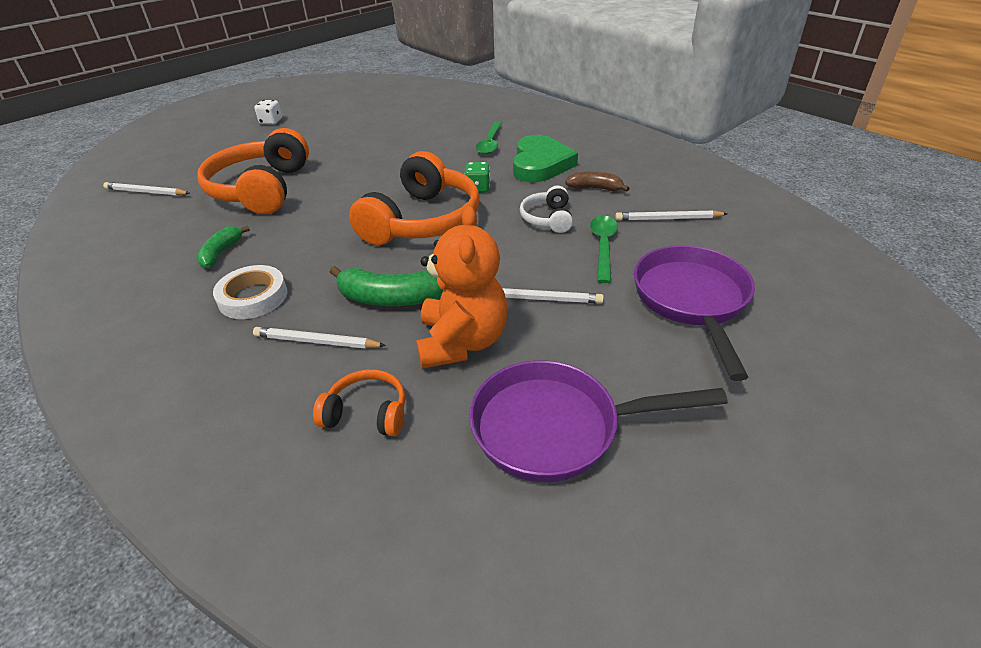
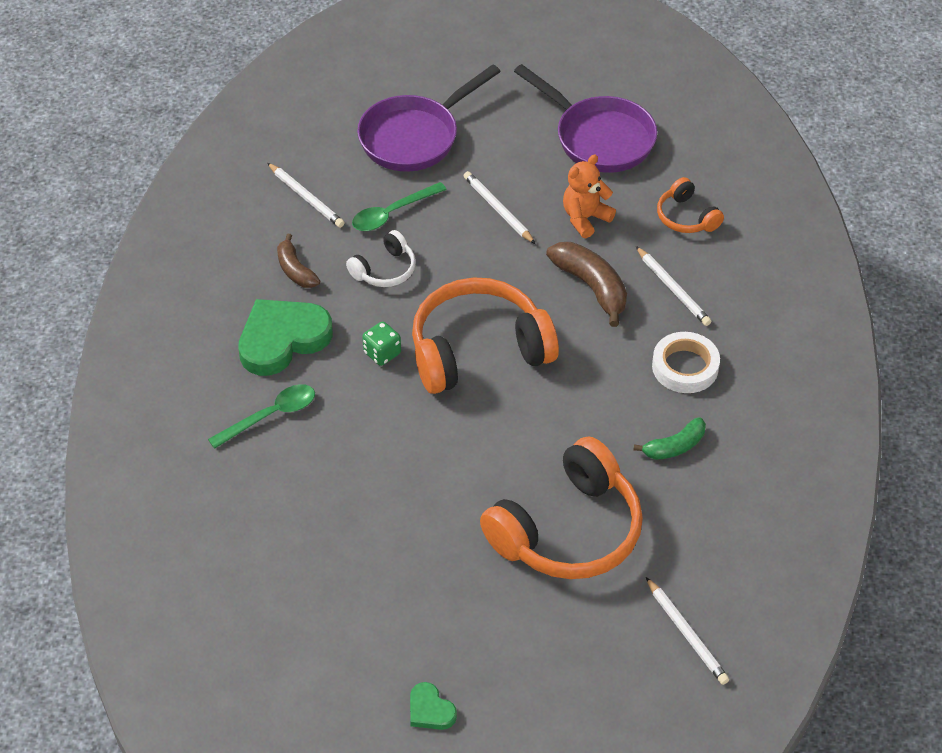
camera: 135 degrees left, 10 degrees up
white dice [254,100,282,125] -> green heart [410,682,457,730]
green banana [329,266,443,306] -> brown banana [546,242,627,327]
orange teddy bear [416,206,508,369] -> orange teddy bear [563,154,616,238], size x0.64

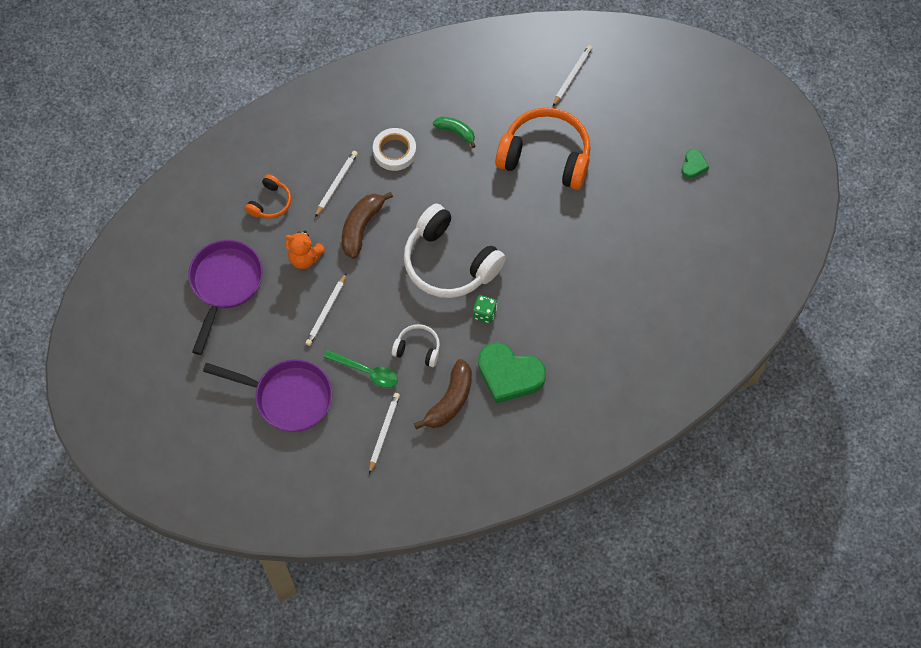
camera: 120 degrees left, 15 degrees up
green spoon [208,384,315,449] -> none
brown banana [277,234,320,288] -> brown banana [414,359,472,429], size x1.58
orange headphones [412,277,559,394] -> white headphones [404,204,506,298]

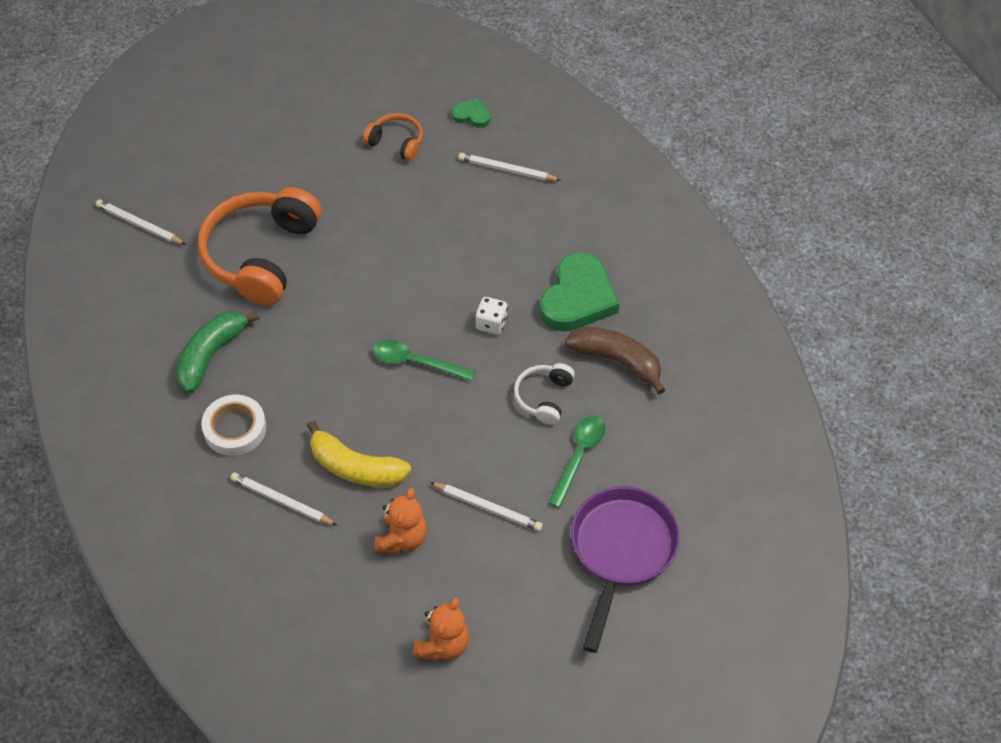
camera: 90 degrees left, 10 degrees down
purple pan [188,240,263,355] -> orange teddy bear [413,597,469,661]
orange headphones [245,174,291,219] -> orange headphones moved to [363,113,423,161]
brown banana [342,192,393,259] -> yellow banana [307,421,411,487]
white pencil [369,393,400,474] -> white pencil moved to [458,153,560,181]
white headphones [404,204,506,298] -> green spoon [373,340,476,381]
green banana [433,117,476,148] -> green banana [176,311,260,393], size x1.58
green dice [473,295,497,323] -> white dice [475,297,508,335]
green heart [682,149,709,178] -> green heart moved to [452,98,490,128]

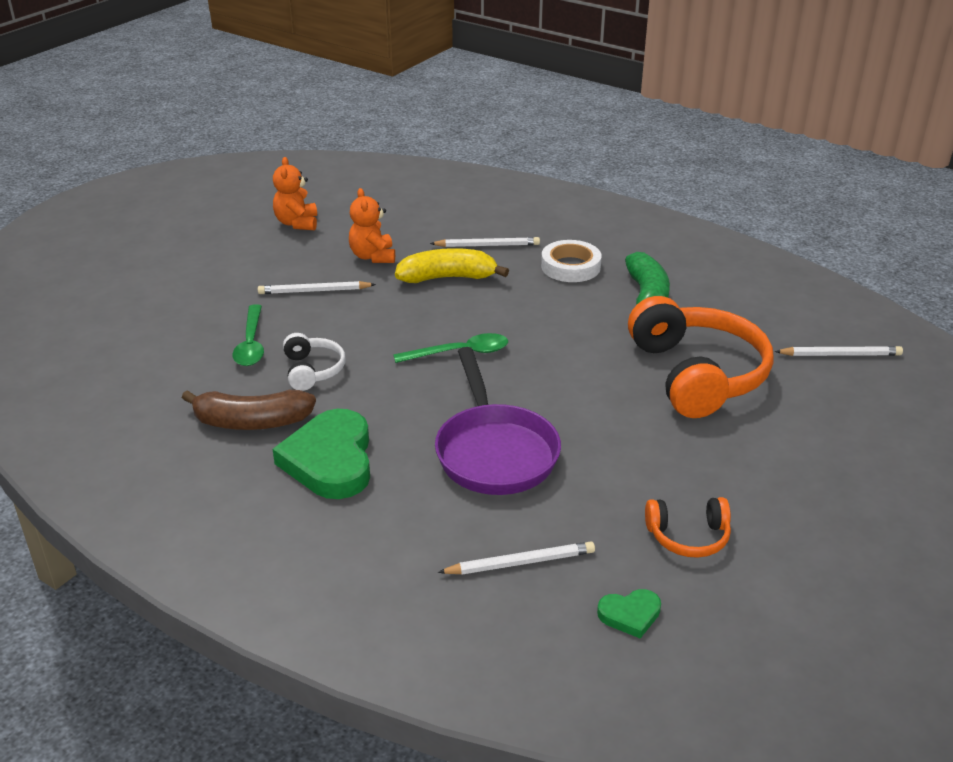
camera: 150 degrees right, 20 degrees down
white dice [475,297,508,335] -> none
purple pan [571,486,680,653] -> purple pan moved to [435,347,561,495]

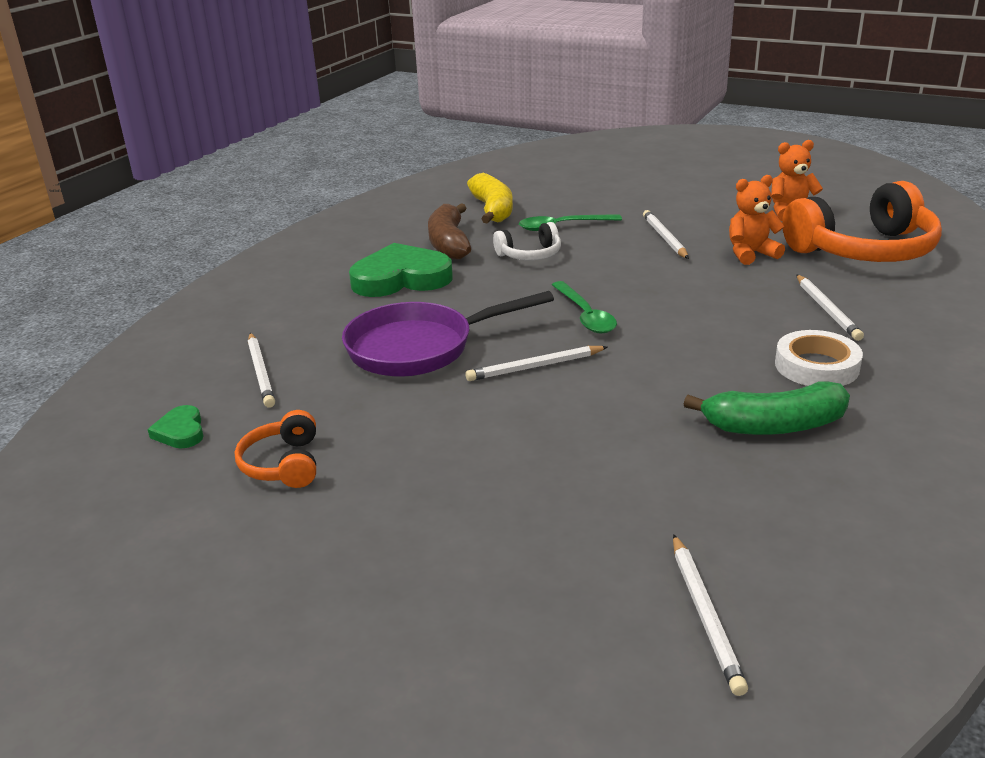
camera: 85 degrees right, 5 degrees down
yellow banana [395,248,509,283] -> yellow banana moved to [467,173,513,223]
orange headphones [628,296,774,418] -> orange headphones moved to [782,181,942,262]
none -> white pencil [465,346,608,381]

